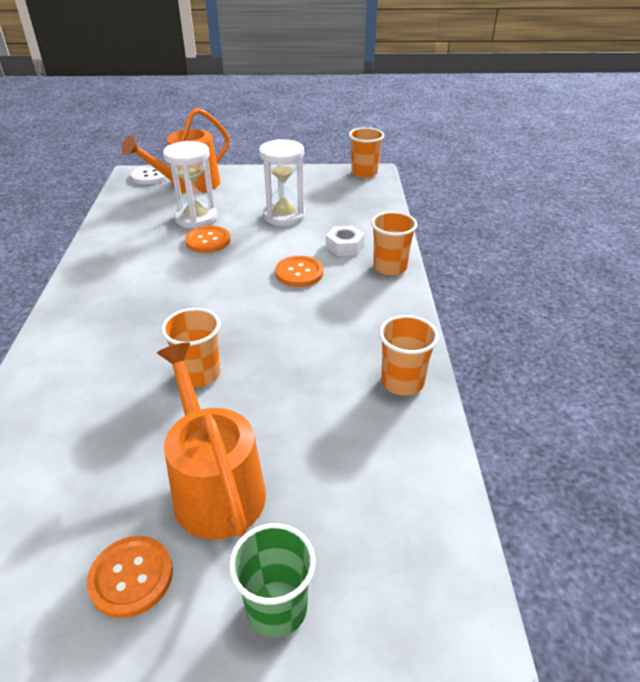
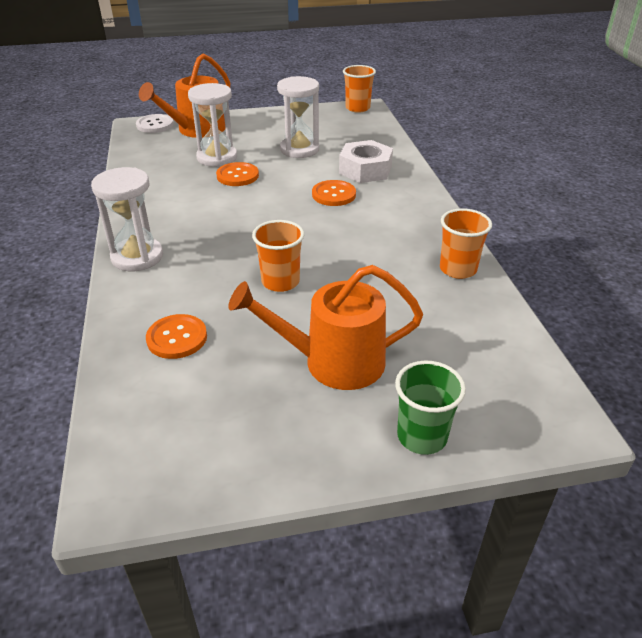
camera: 10 degrees left, 0 degrees up
orange button [87,536,173,618] -> orange button moved to [146,314,207,359]
orange watering can [157,342,266,540] -> orange watering can turned 60 degrees counterclockwise [228,265,423,390]
white nut [326,226,365,256] -> white nut [339,140,393,183], size x1.57
orange cup [371,211,417,276] -> none
none -> white hourglass [91,167,163,271]

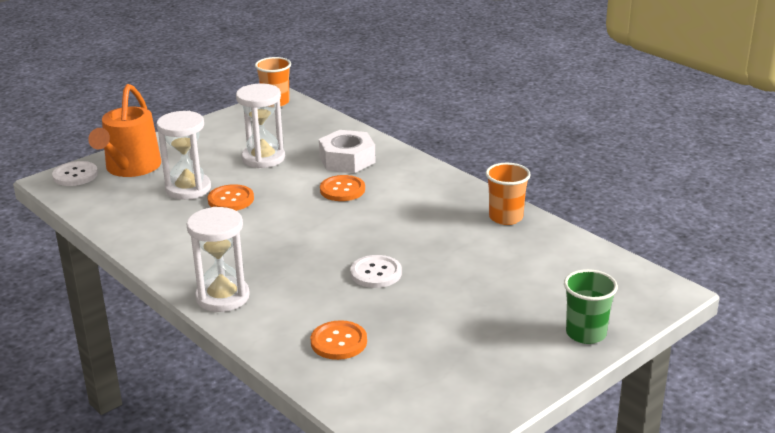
camera: 30 degrees left, 10 degrees down
orange watering can [228,265,423,390] -> none
orange cup [252,220,304,292] -> white button [350,255,402,288]

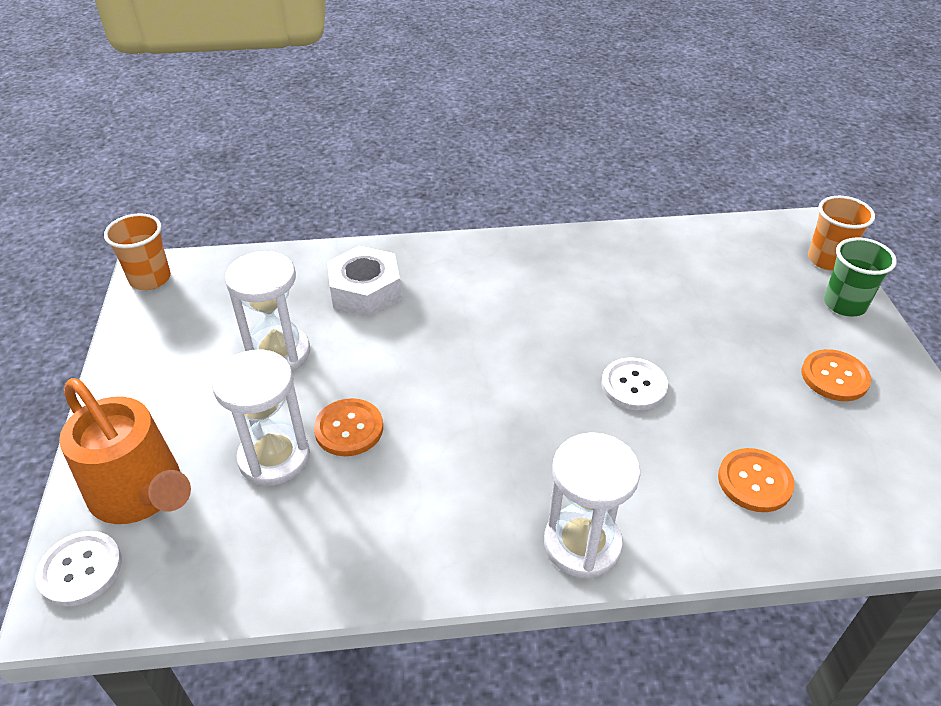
camera: 55 degrees left, 15 degrees up
orange button [320,175,365,201] -> orange button moved to [802,349,871,401]
orange cup [486,163,531,225] -> orange cup moved to [808,196,875,271]

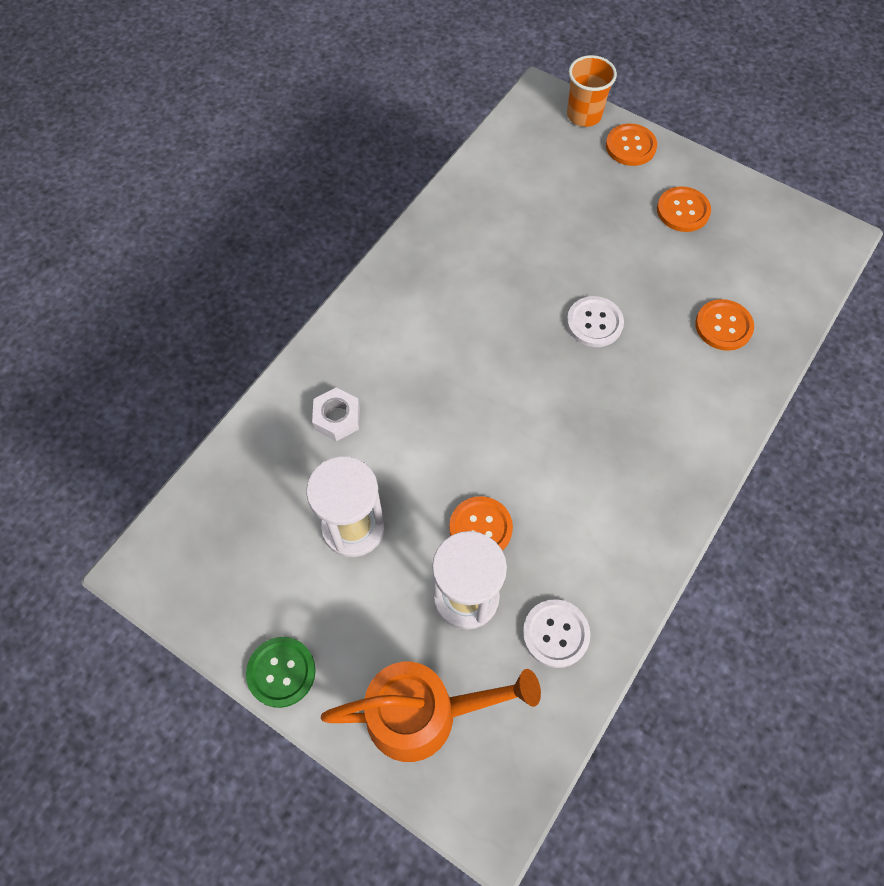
camera: 50 degrees left, 20 degrees up
white button [35,531,122,607] -> white button moved to [523,599,590,668]
orange cup [104,213,171,290] -> none
white nut [327,246,402,317] -> white nut [312,387,360,441], size x0.64
white hourglass [544,432,640,578] -> none
green cup [824,237,897,316] -> orange button [606,123,657,166]
none -> green button [246,637,316,708]

